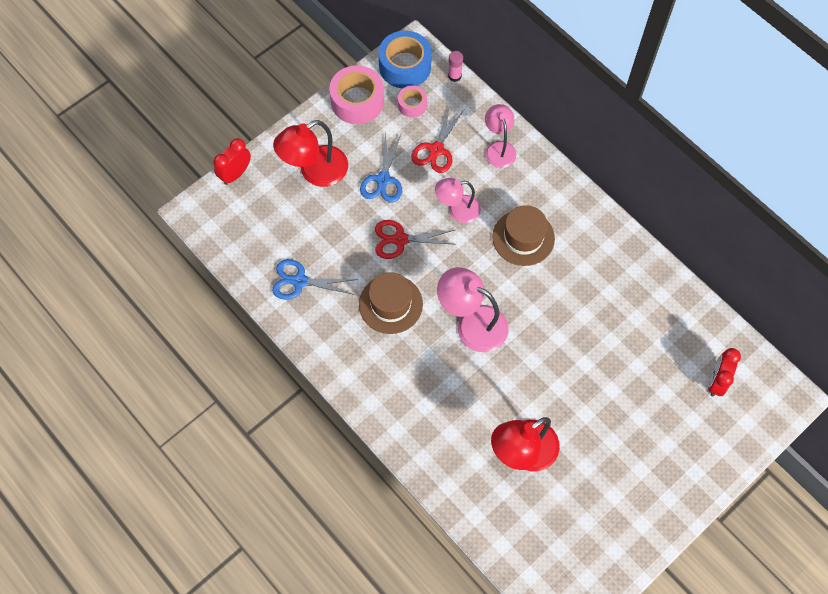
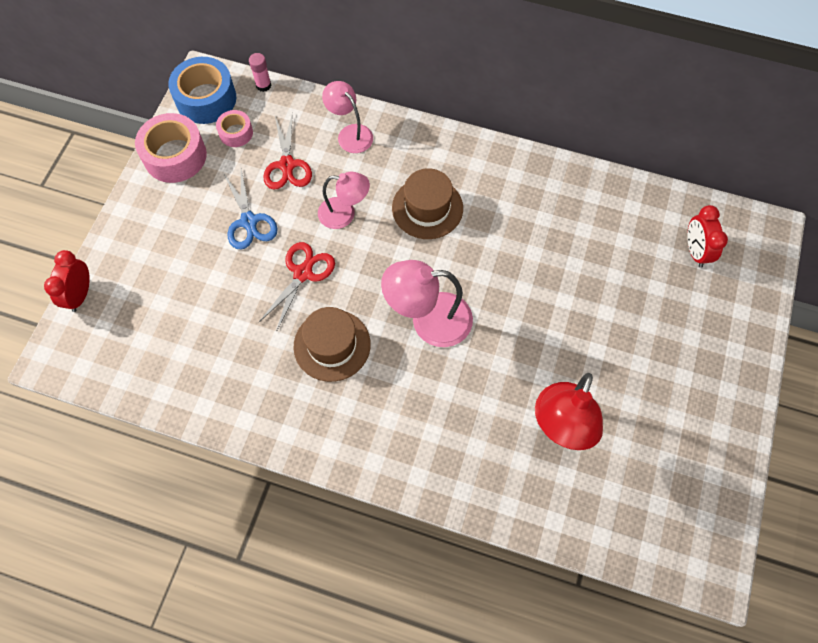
camera: 30 degrees left, 0 degrees up
blue scissors [272,259,358,300] -> none
red lamp [273,120,348,187] -> none
red scissors [375,220,457,259] -> red scissors turned 150 degrees clockwise [259,242,335,332]
pink lamp [435,178,481,223] -> pink lamp turned 135 degrees counterclockwise [318,172,370,229]

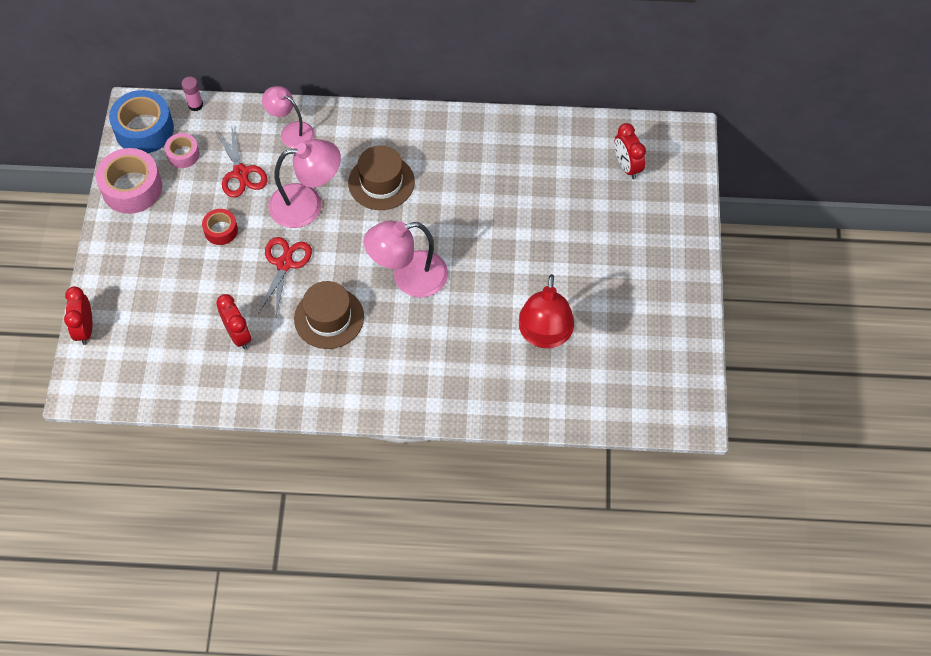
camera: 15 degrees left, 5 degrees down
blue scissors [224,169,278,250] -> red tape [202,209,238,245]
pink lamp [318,172,370,229] -> pink lamp [268,139,341,228], size x1.53
none -> red clock [216,294,251,349]

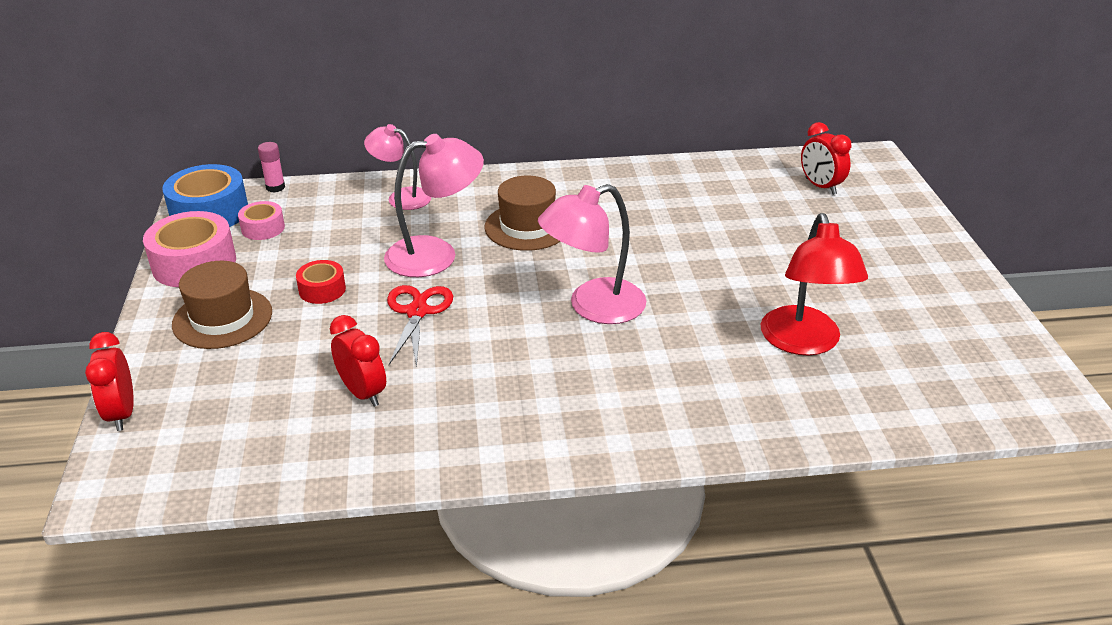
camera: 10 degrees left, 25 degrees down
red scissors [215,124,268,197] -> none
brown hat [294,281,364,349] -> brown hat moved to [172,261,272,349]

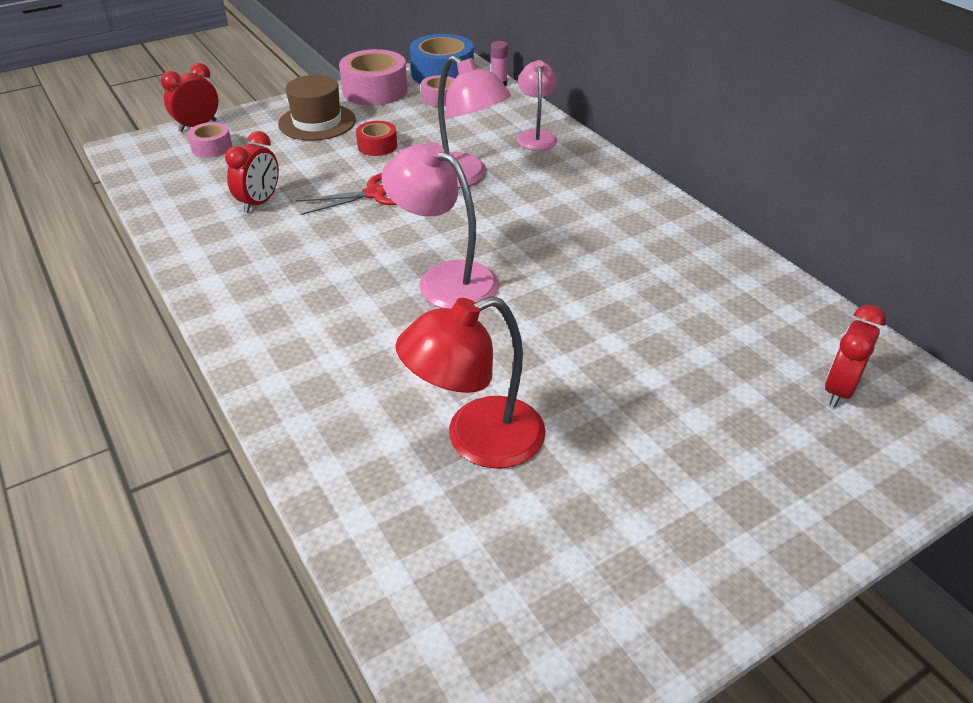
camera: 65 degrees right, 5 degrees up
brown hat [484,176,561,251] -> none
none -> pink tape [187,122,232,158]

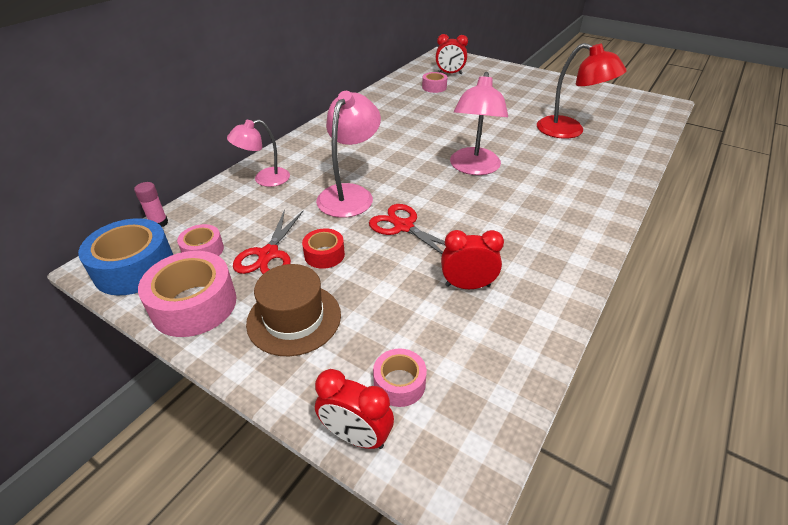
camera: 115 degrees left, 0 degrees up
none -> red scissors [233,209,303,274]
none -> pink tape [422,72,447,93]

